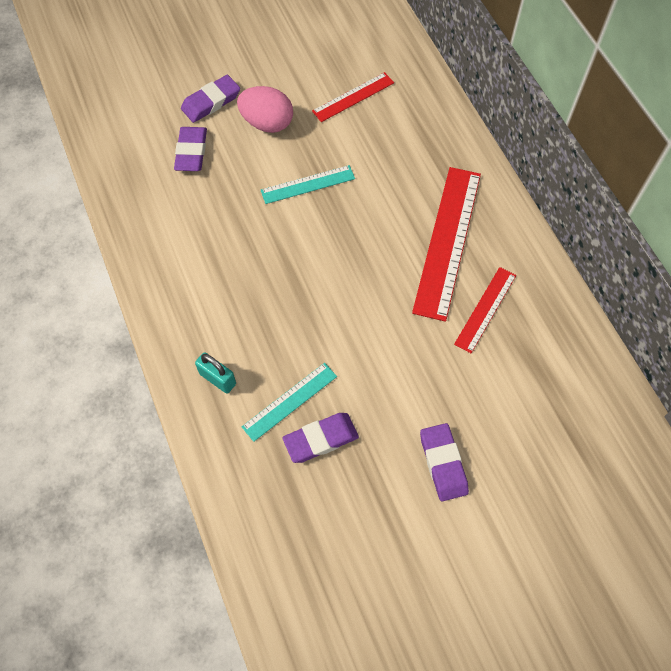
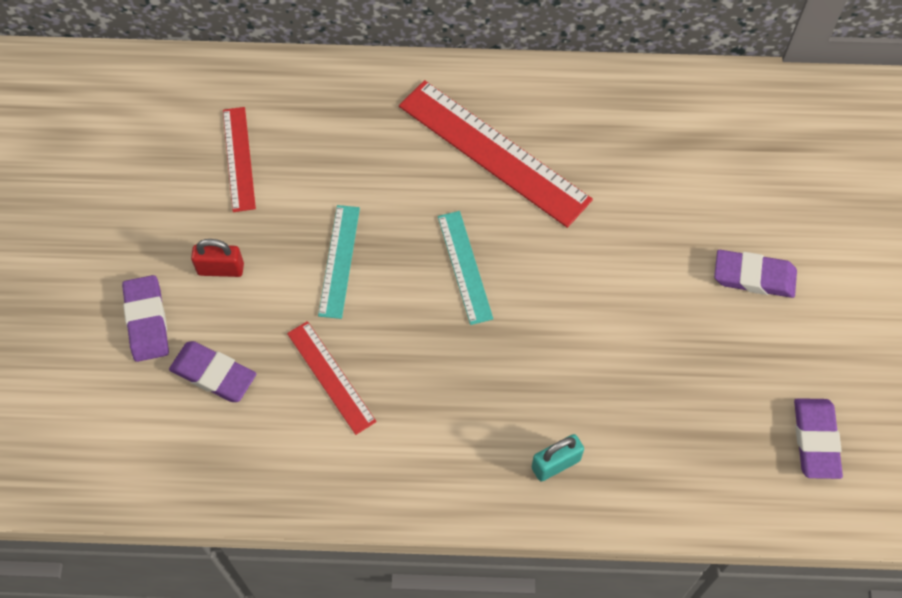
camera: 65 degrees left, 0 degrees up
pink egg [237,86,293,133] -> red padlock [191,239,244,277]
turquoise ruler [242,363,337,442] -> turquoise ruler moved to [438,211,493,325]
purple eraser [282,413,359,463] -> purple eraser moved to [794,398,843,479]
red ruler [454,267,516,353] -> red ruler moved to [287,321,377,435]

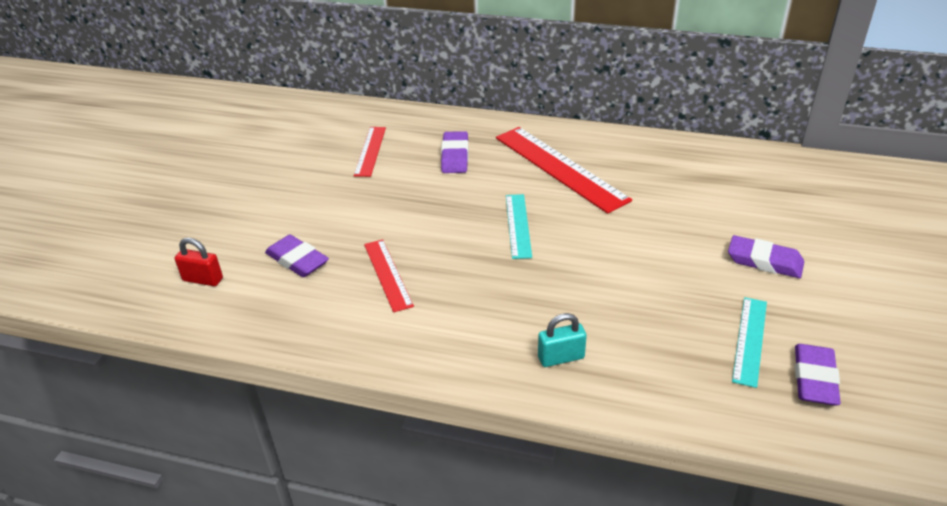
camera: 15 degrees right, 25 degrees down
purple eraser [122,275,169,362] -> purple eraser moved to [441,131,468,173]
red padlock [191,239,244,277] -> red padlock moved to [175,238,223,286]
turquoise ruler [318,205,360,319] -> turquoise ruler moved to [732,297,767,388]

